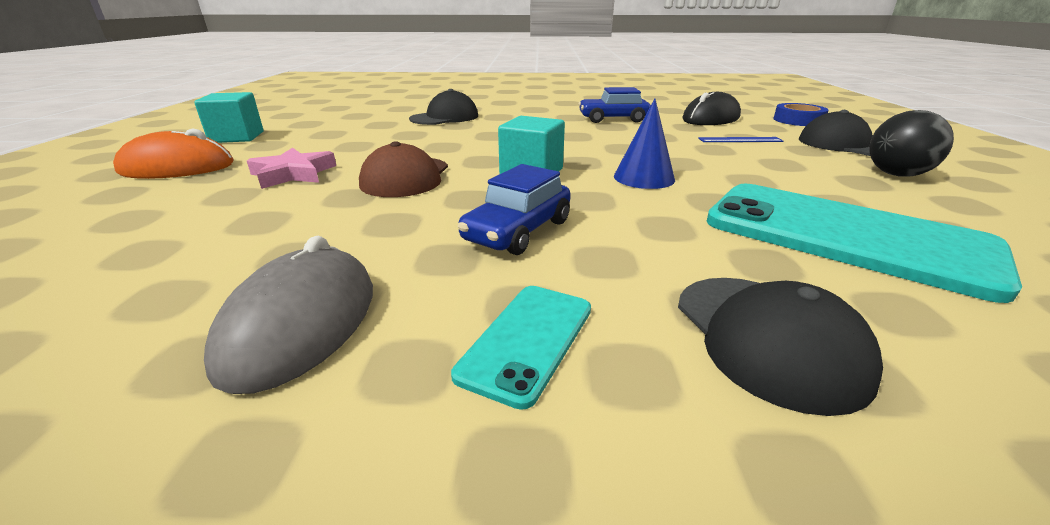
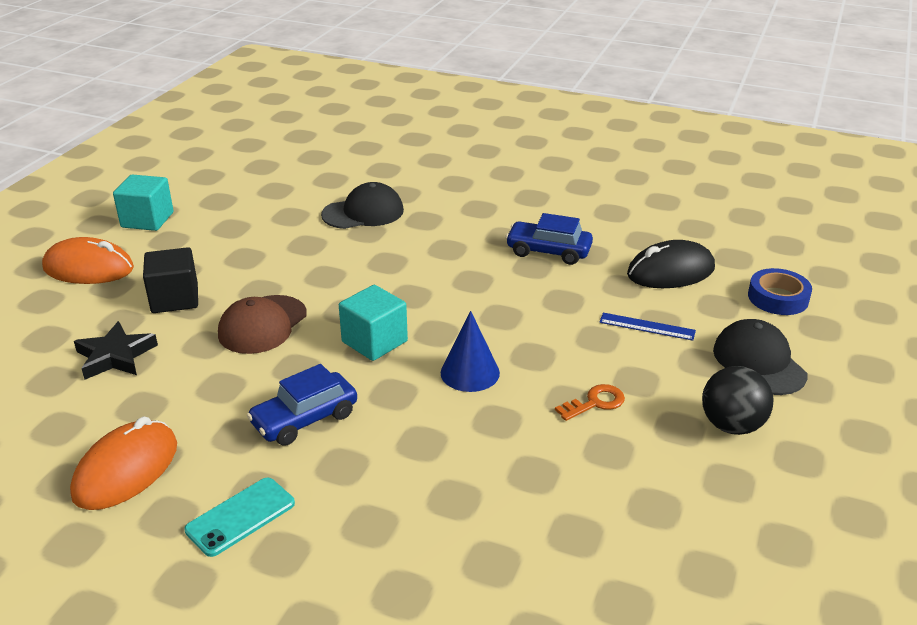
camera: 20 degrees right, 5 degrees up
grey mouse [204,235,373,394] -> orange mouse [70,417,177,510]
pink star [247,148,336,189] -> black cube [143,247,198,313]
black cap [678,278,883,416] -> none
turquoise phone [706,184,1022,303] -> none
none -> black star [74,321,158,380]
none -> orange key [555,384,625,421]

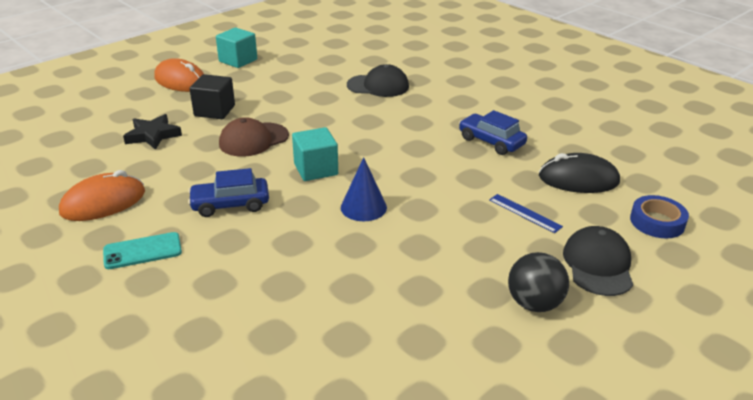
camera: 25 degrees right, 0 degrees up
orange key [555,384,625,421] -> none

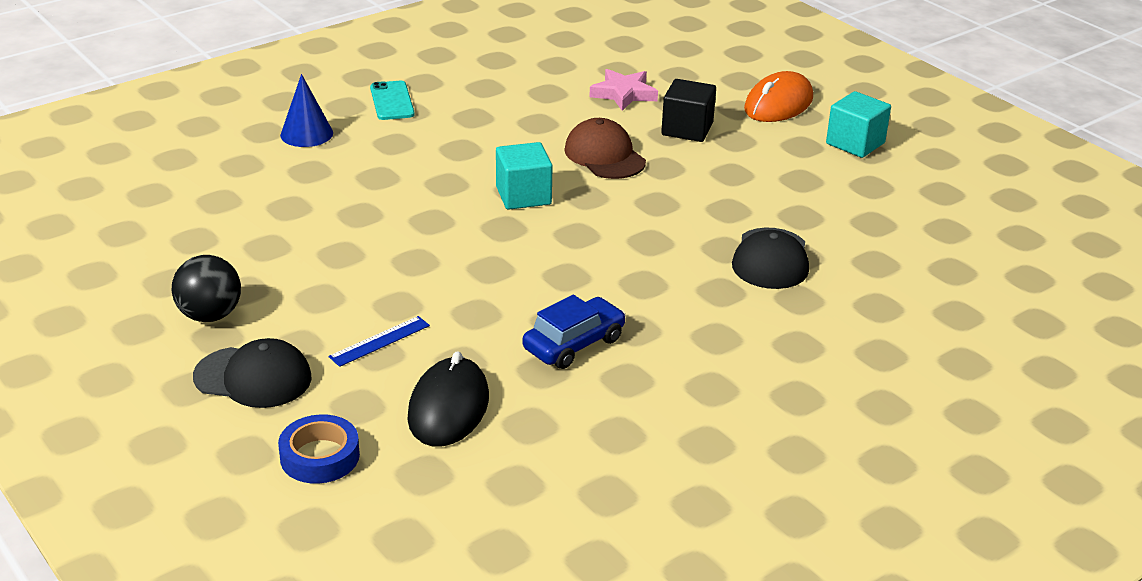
camera: 95 degrees right, 0 degrees up
orange mouse [59,170,145,221] -> none
black star [123,114,182,150] -> pink star [589,69,658,111]
blue car [188,168,269,217] -> none
blue cone [341,157,387,221] -> blue cone moved to [280,74,333,147]

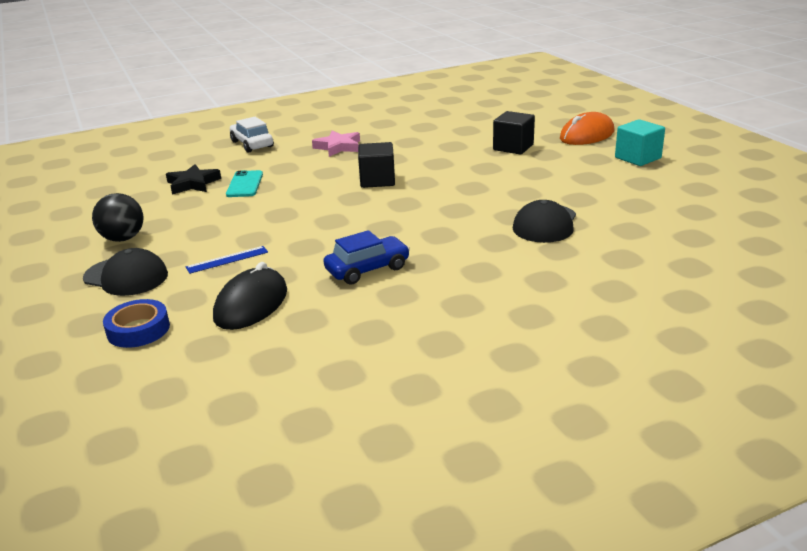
camera: 15 degrees right, 5 degrees down
blue cone [280,74,333,147] -> white car [230,117,274,153]
turquoise phone [370,81,415,120] -> turquoise phone moved to [226,170,263,197]
turquoise cube [496,142,553,210] -> black cube [358,142,395,188]
brown cap [564,118,646,179] -> none
pink star [589,69,658,111] -> pink star moved to [312,131,360,157]
none -> black star [166,164,221,195]

